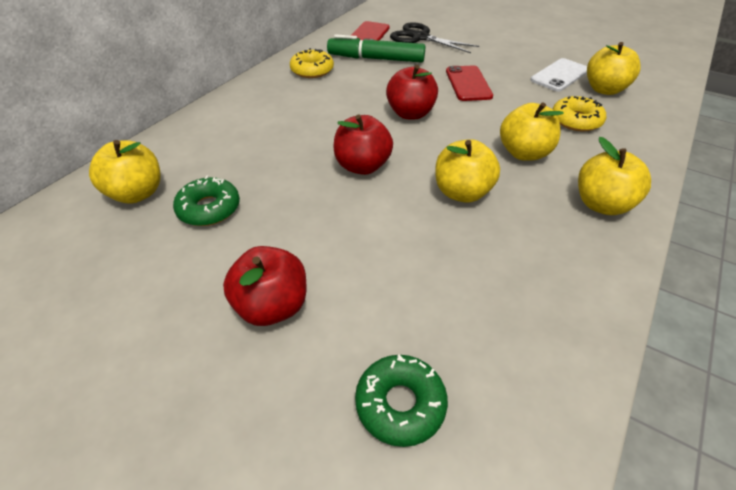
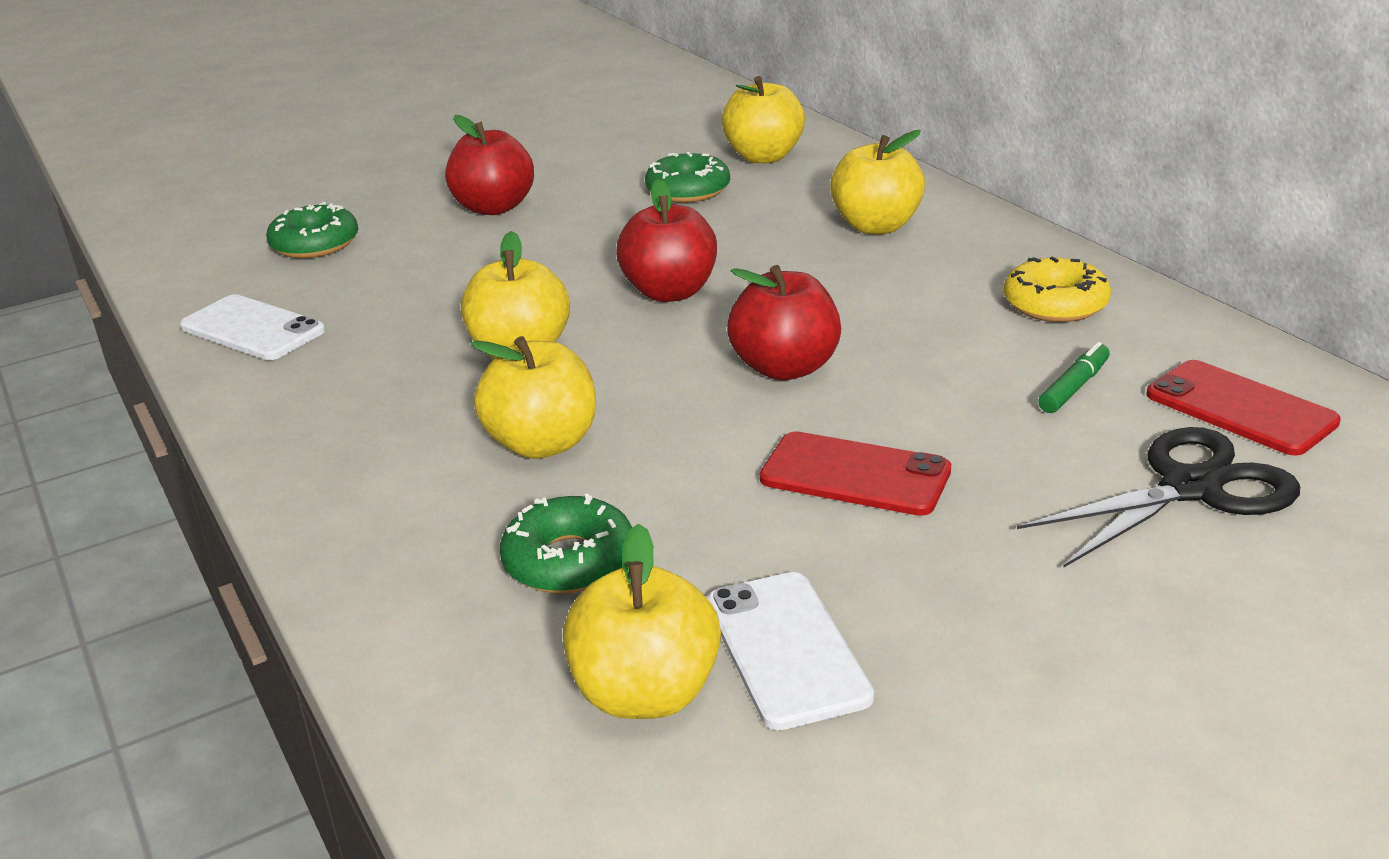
camera: 120 degrees right, 15 degrees down
green marker [327,34,426,63] -> green marker [1038,342,1110,413], size x0.47
yellow donut [553,96,606,132] -> green donut [500,494,632,594]
yellow apple [578,137,651,215] -> yellow apple moved to [830,130,925,234]
none -> white phone [180,294,325,360]

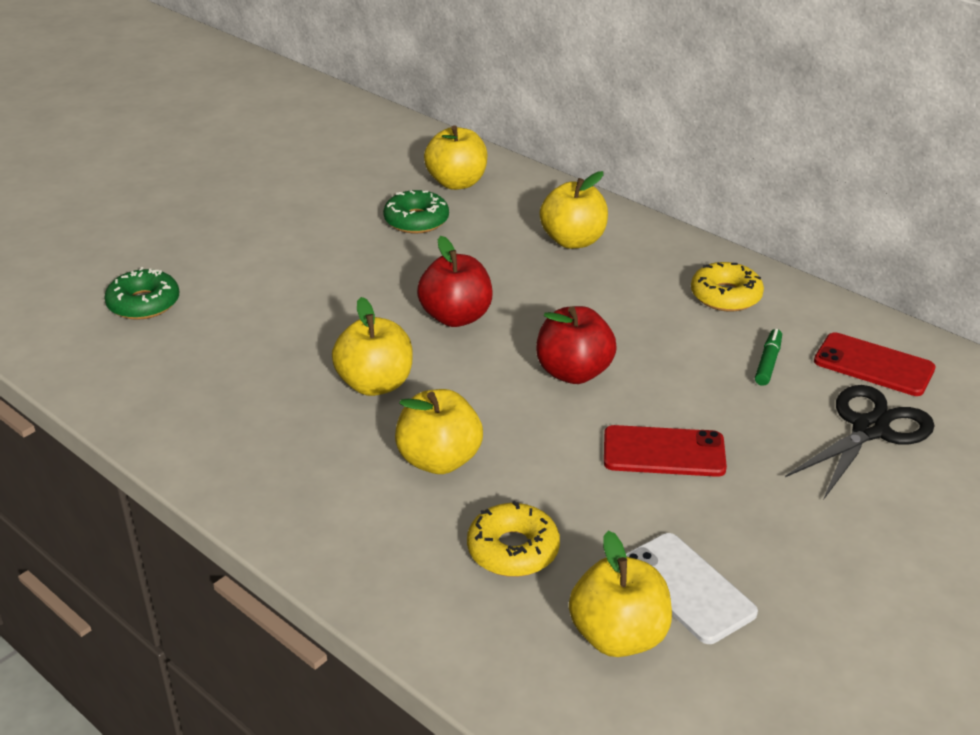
camera: 20 degrees left, 5 degrees up
white phone [180,294,325,360] -> none
red apple [445,115,534,215] -> none
green donut [500,494,632,594] -> yellow donut [467,501,560,577]

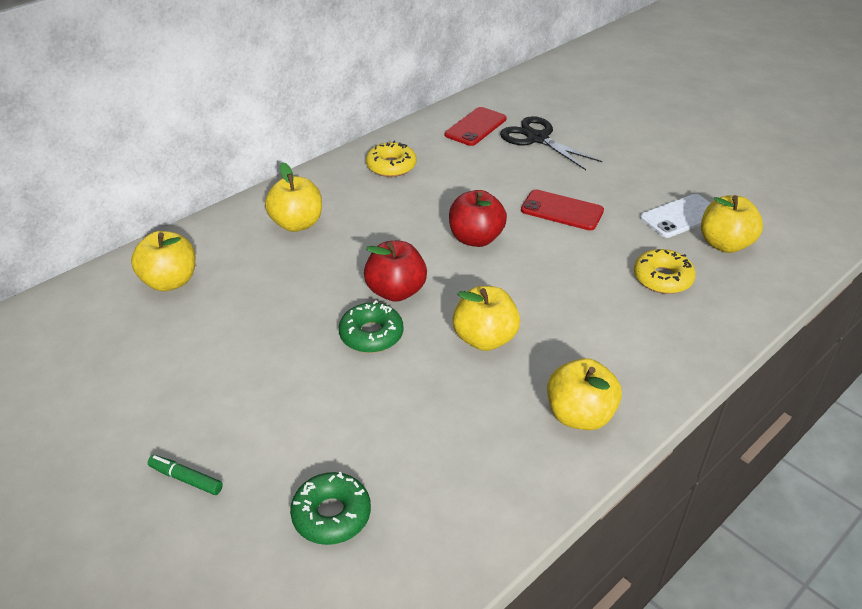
camera: 85 degrees left, 5 degrees up
green donut [383,190,449,234] -> green donut moved to [339,300,404,353]
yellow apple [395,389,483,474] -> yellow apple moved to [547,358,622,430]
red phone [604,425,727,477] -> red phone turned 75 degrees counterclockwise [521,189,604,230]
green marker [755,329,782,386] -> green marker moved to [148,455,223,495]

